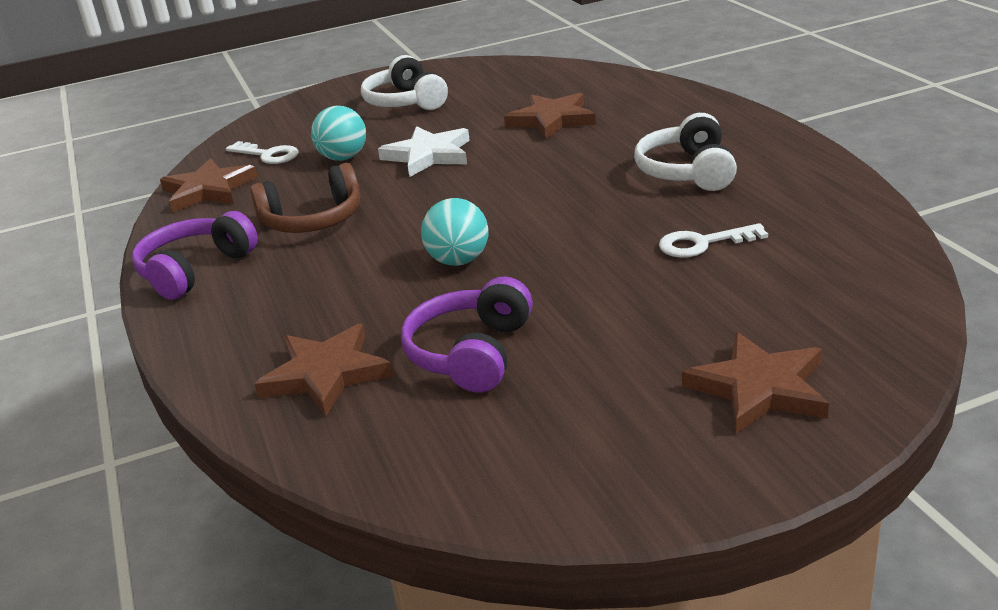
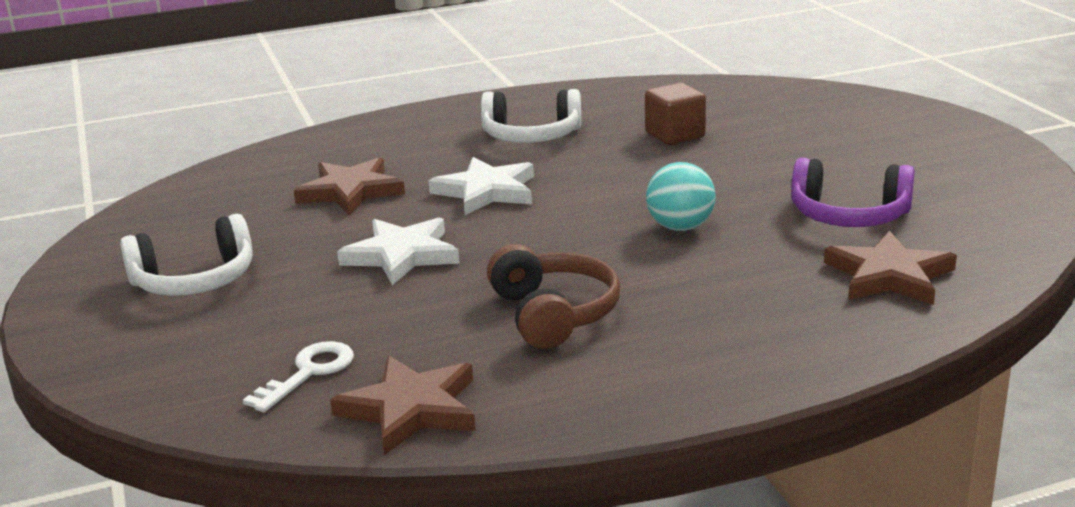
camera: 90 degrees left, 5 degrees down
purple headphones [132,211,258,300] -> none
turquoise ball [311,106,366,161] -> none
white key [659,223,768,258] -> brown cube [645,83,706,145]
brown star [682,332,829,434] -> none
none -> white star [428,157,534,215]

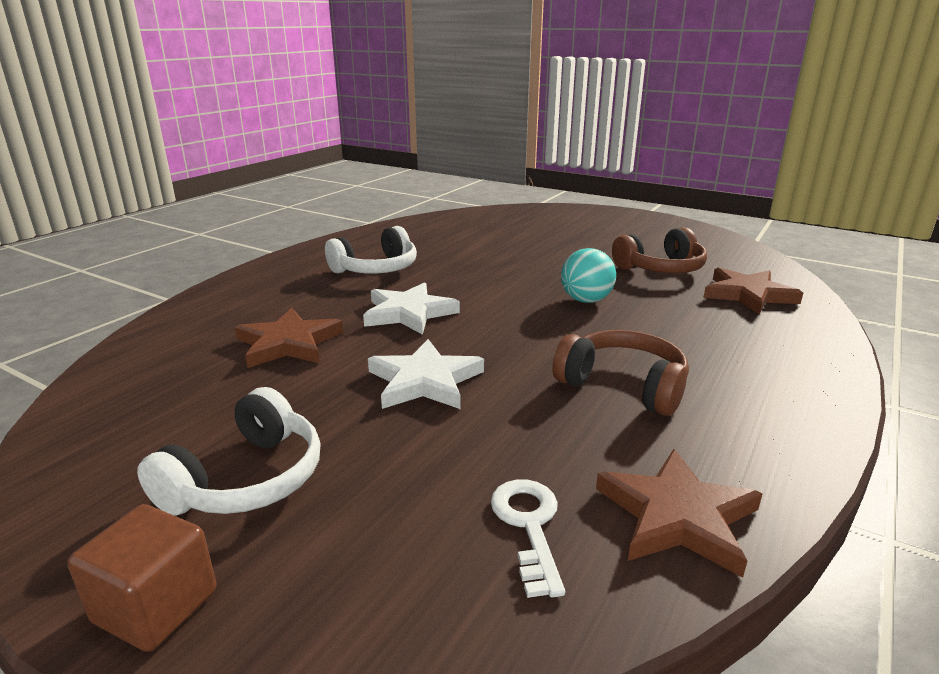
camera: 40 degrees left, 0 degrees up
brown cube [645,83,706,145] -> brown cube moved to [68,504,217,652]
purple headphones [791,158,915,227] -> brown headphones [612,227,707,273]

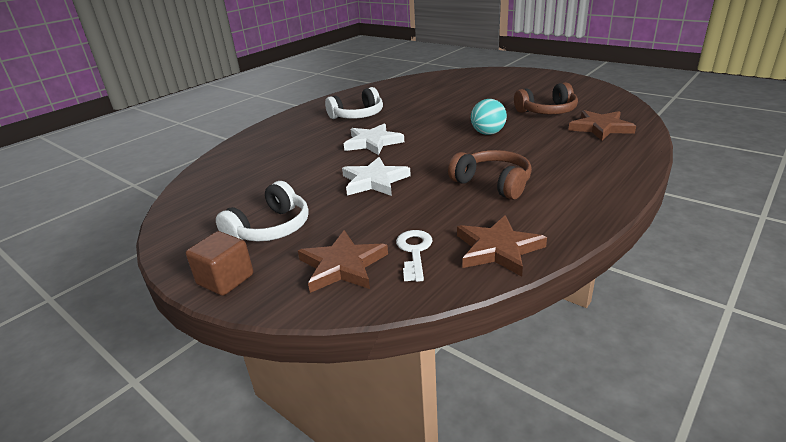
camera: 10 degrees right, 5 degrees up
brown star [235,308,343,368] -> brown star moved to [298,230,388,293]

